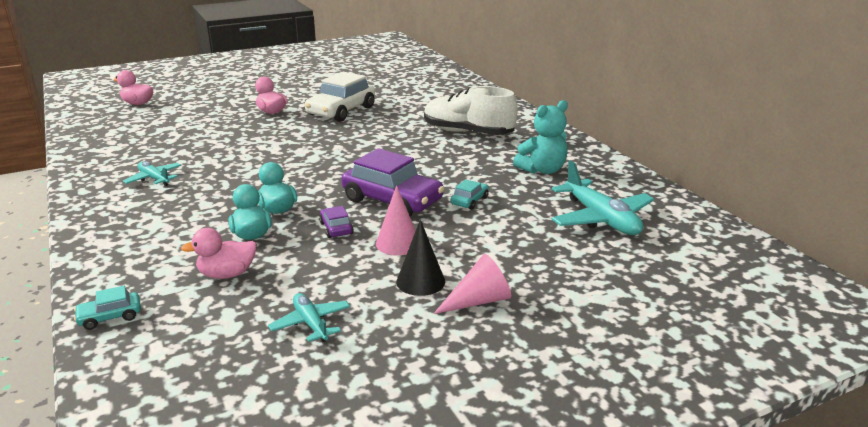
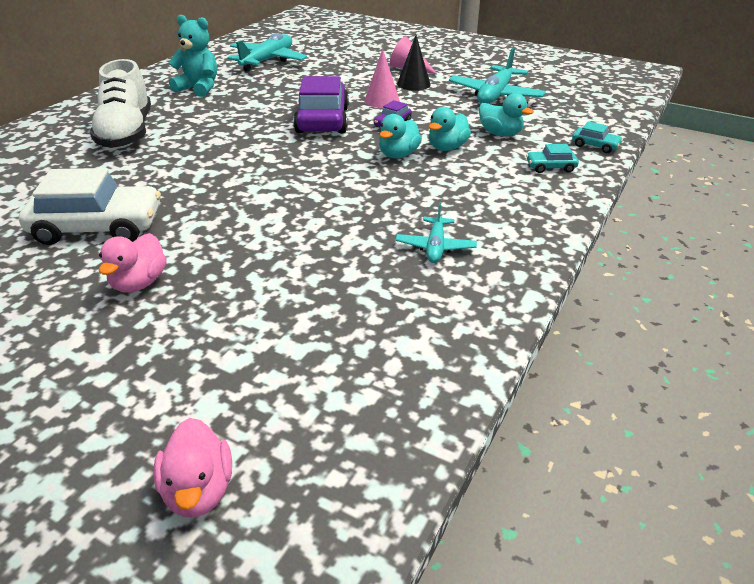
camera: 125 degrees left, 10 degrees up
pink duck [181,228,257,279] -> turquoise duck [479,93,534,136]
turquoise plane [268,293,350,343] -> turquoise plane [449,48,546,104], size x1.78
turquoise car [451,179,489,210] -> turquoise car moved to [526,144,579,173]

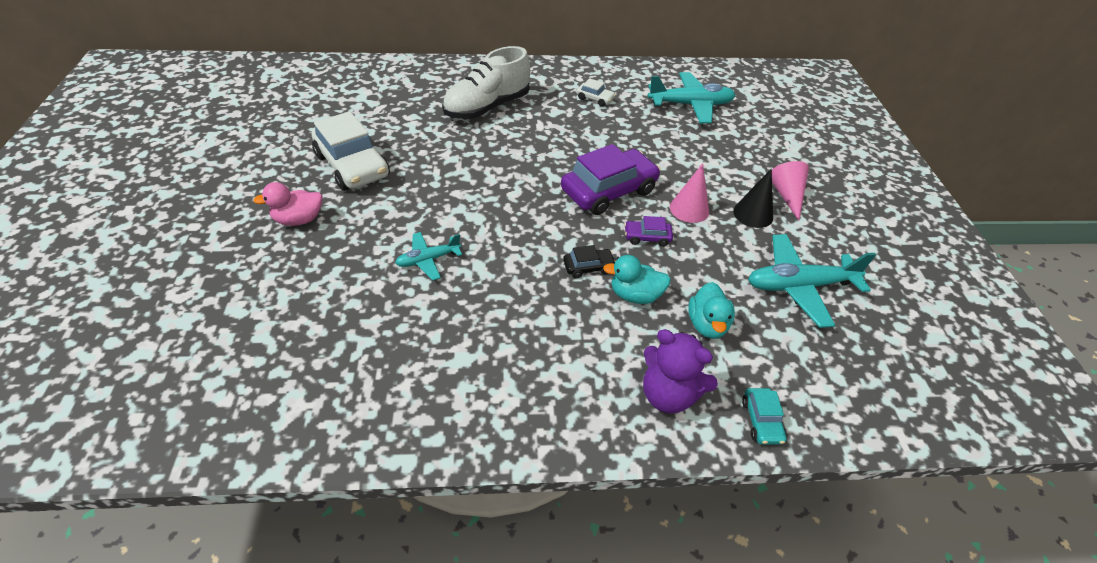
camera: 55 degrees right, 10 degrees up
pink duck [154,418,232,517] -> none
turquoise teddy bear [169,15,217,97] -> white car [576,78,616,107]
turquoise duck [379,114,422,158] -> black car [563,245,616,278]
turquoise plane [395,203,477,263] -> turquoise plane moved to [395,232,462,281]
turquoise car [526,144,579,173] -> purple teddy bear [643,329,718,413]

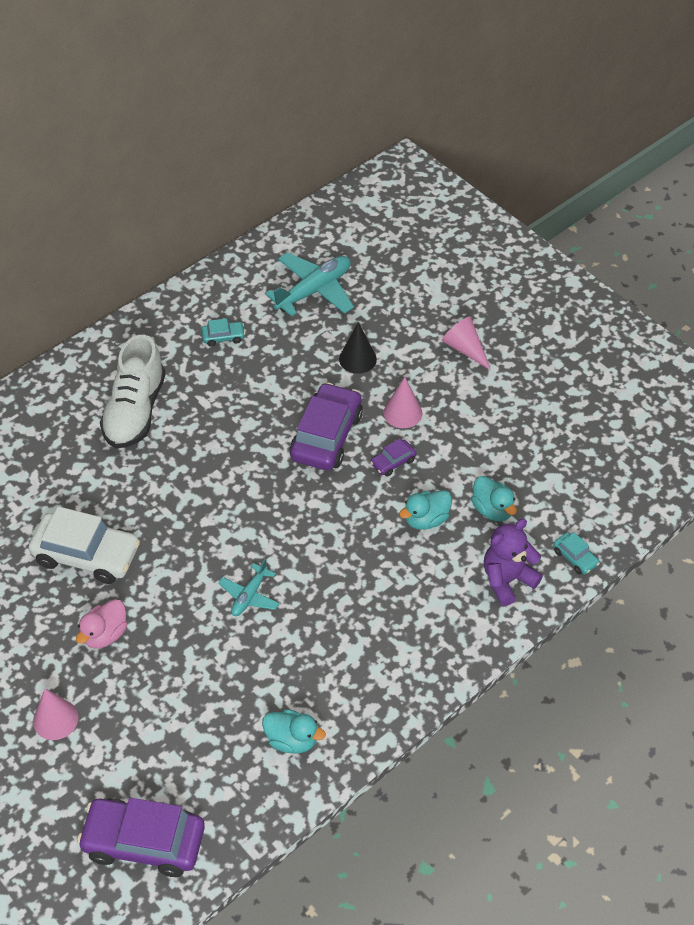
camera: 35 degrees left, 5 degrees up
black car [563,245,616,278] -> none
white car [576,78,616,107] -> turquoise car [201,318,245,347]
purple teddy bear [643,329,718,413] -> purple teddy bear turned 150 degrees clockwise [484,519,543,606]
black cone [733,168,773,228] -> black cone moved to [339,322,377,374]
turquoise plane [748,234,876,328] -> none
none -> pink cone [33,688,78,740]
none -> purple car [77,798,205,877]
none -> turquoise duck [262,709,326,753]

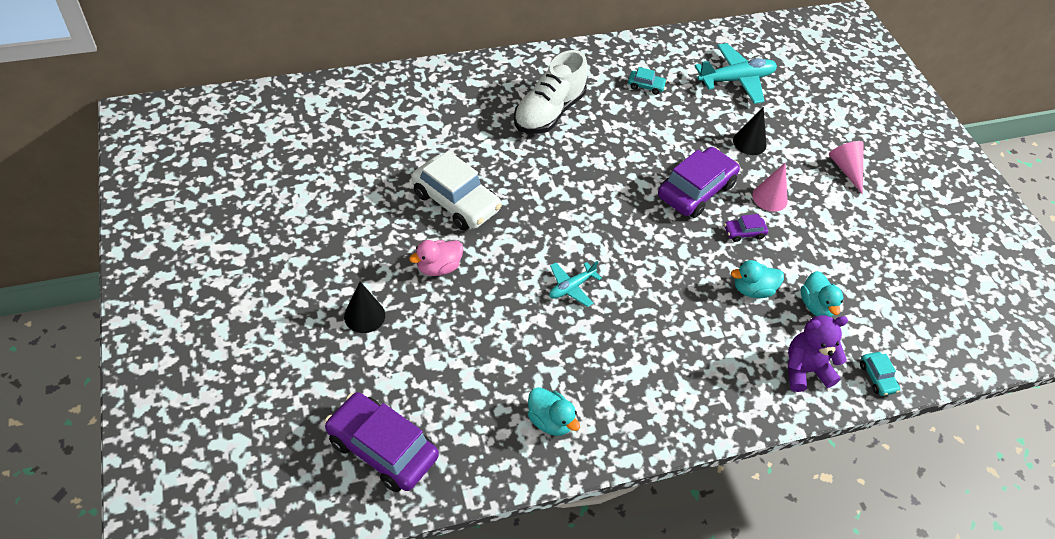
camera: 20 degrees right, 0 degrees up
pink cone [33,688,78,740] -> black cone [344,282,385,333]

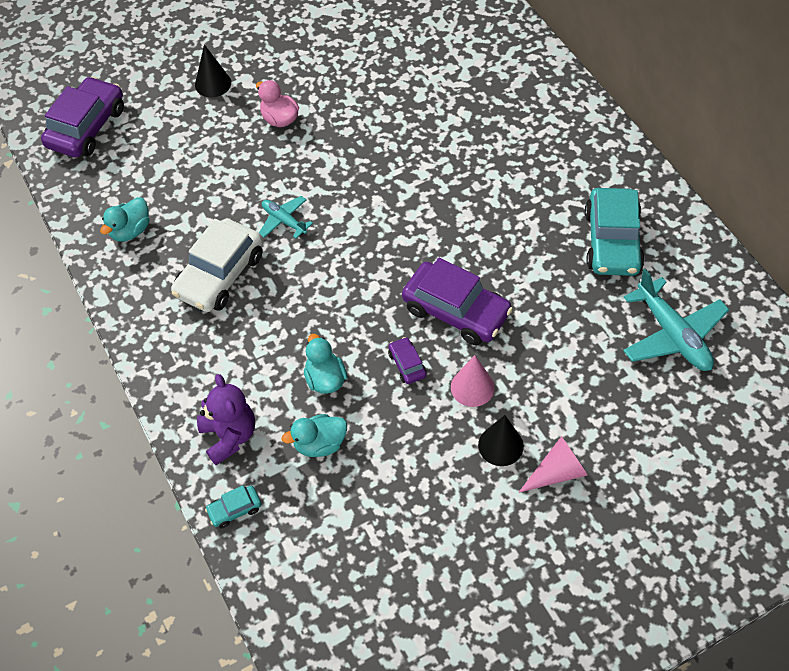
camera: 85 degrees right, 5 degrees up
white car [412,151,502,230] -> white car moved to [171,219,263,312]
white shoe [514,50,588,134] -> none
turquoise car [628,67,667,95] -> turquoise car [585,188,645,276], size x2.19
black cone [733,107,766,155] -> black cone moved to [478,415,524,466]

